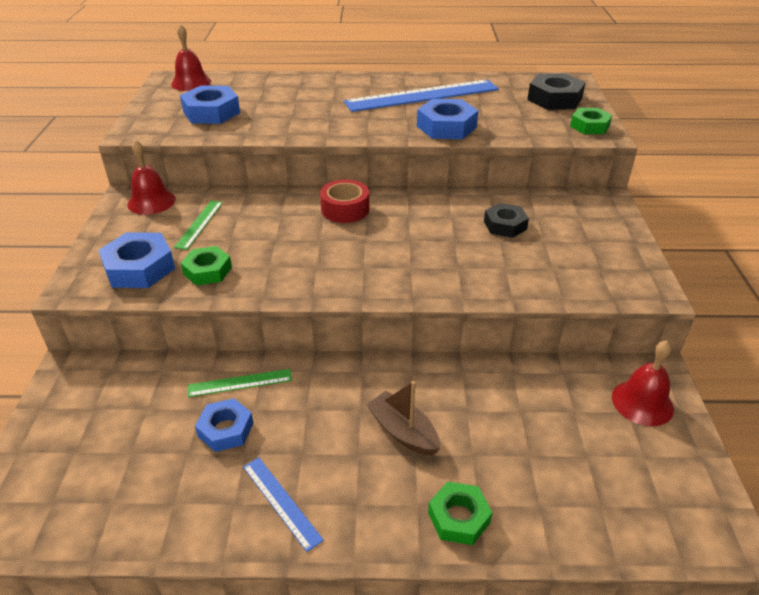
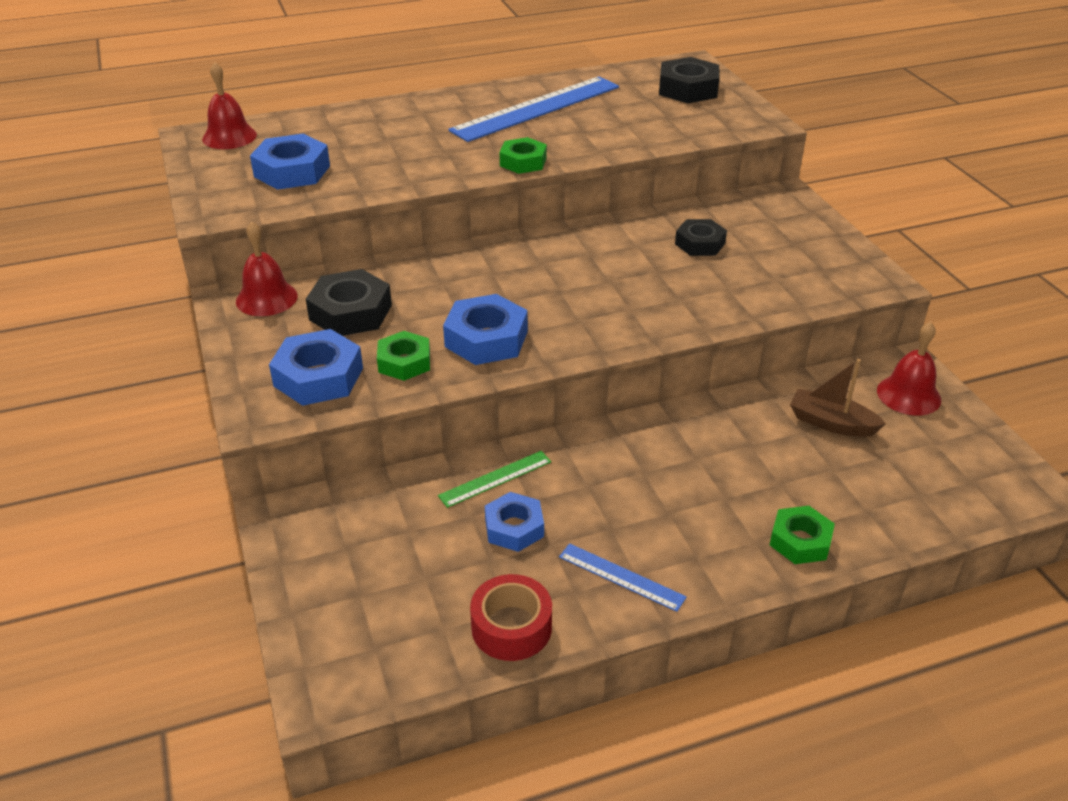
camera: 20 degrees left, 0 degrees up
green ruler [174,201,223,250] -> black nut [306,269,392,336]
red tape [320,179,369,223] -> red tape moved to [470,574,552,661]
brown boat [366,381,440,456] -> brown boat moved to [790,359,886,437]
blue nut [417,99,479,139] -> blue nut moved to [443,294,528,365]
green nut [570,108,612,134] -> green nut moved to [500,137,547,174]

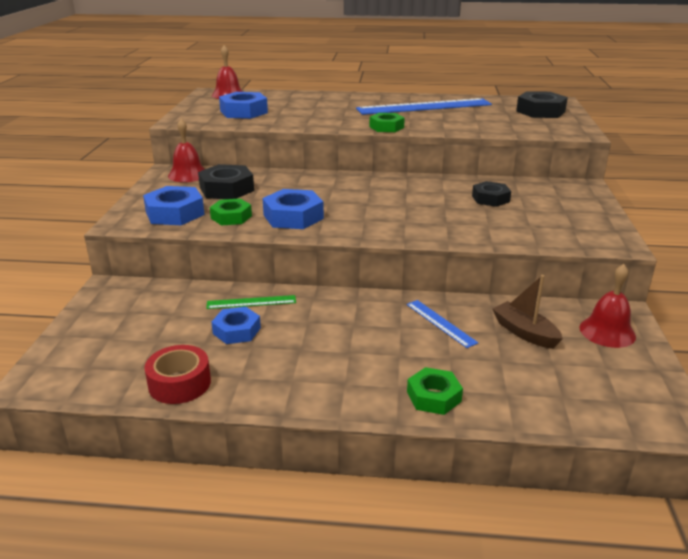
camera: 25 degrees right, 10 degrees down
blue ruler [559,543,687,612] -> blue ruler moved to [406,300,478,348]

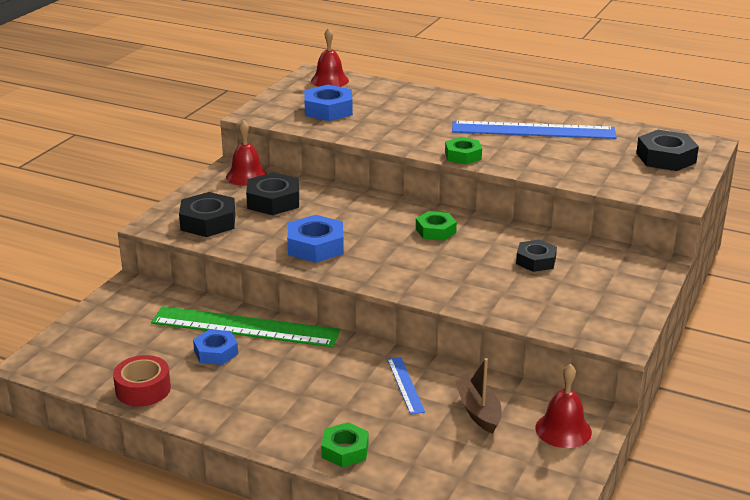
camera: 20 degrees right, 0 degrees up
blue nut [143,186,205,225] -> black nut [179,192,236,237]
green ruler [206,295,296,309] -> green ruler [151,306,341,347], size x2.18
green nut [210,198,252,226] -> green nut moved to [416,211,457,241]

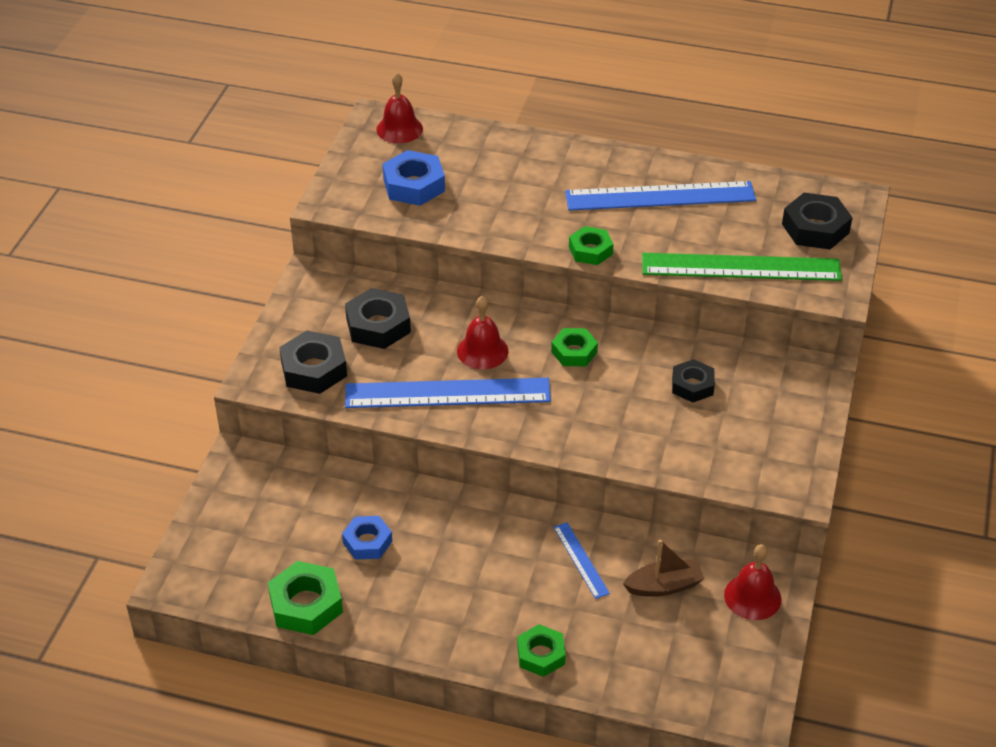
camera: 10 degrees left, 15 degrees up
red tape [113,355,171,406] -> green nut [268,561,343,635]
green ruler [151,306,341,347] -> green ruler moved to [642,253,842,281]
red bell [226,120,268,186] -> red bell moved to [457,296,508,369]
blue nut [287,215,344,263] -> blue ruler [345,378,551,408]
brown boat [455,358,502,434] -> brown boat turned 105 degrees clockwise [623,540,704,597]

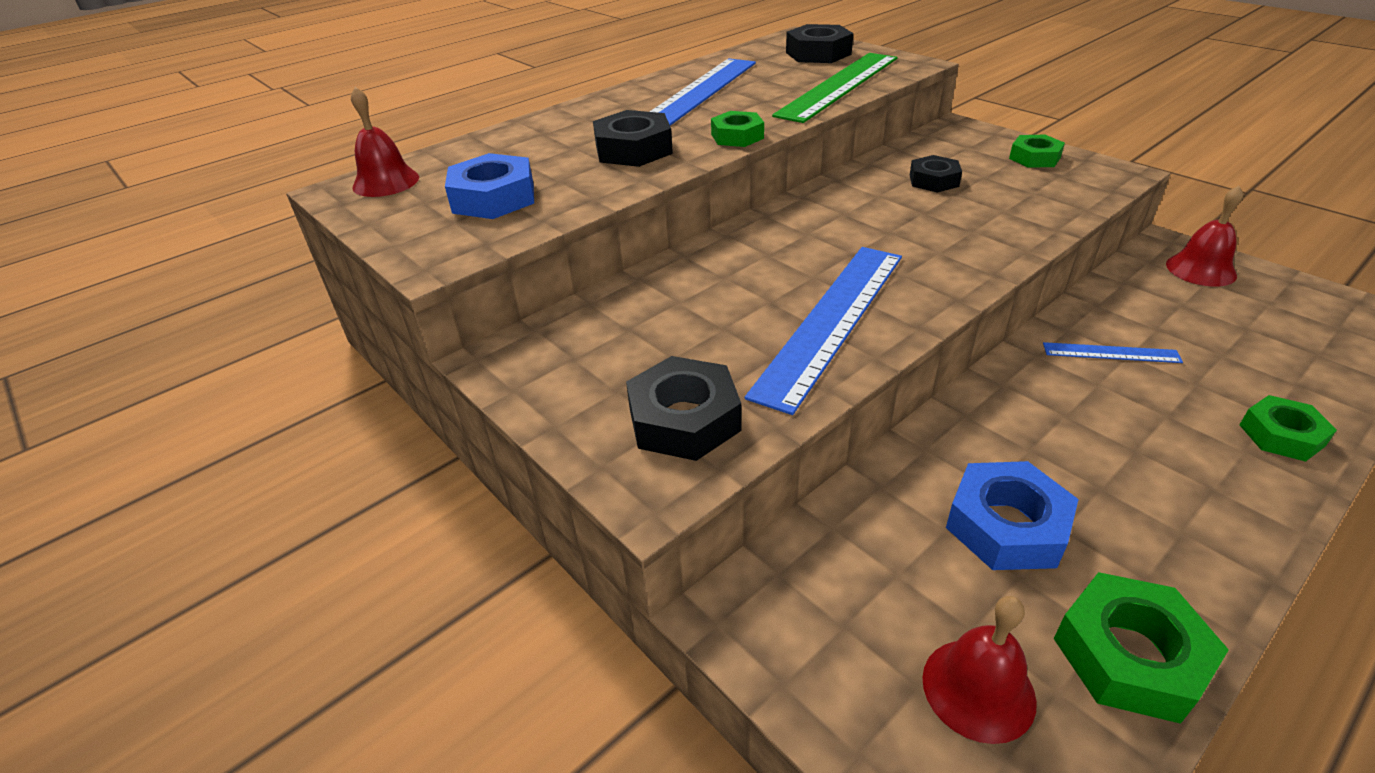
camera: 55 degrees left, 5 degrees down
blue nut [342,516,392,560] -> blue nut [946,461,1079,570], size x1.51
black nut [345,288,411,349] -> black nut moved to [593,110,673,167]
red bell [457,296,508,369] -> red bell moved to [922,596,1037,744]
green nut [551,328,598,366] -> green nut moved to [1009,135,1065,168]
brown boat [623,540,704,597] -> none

